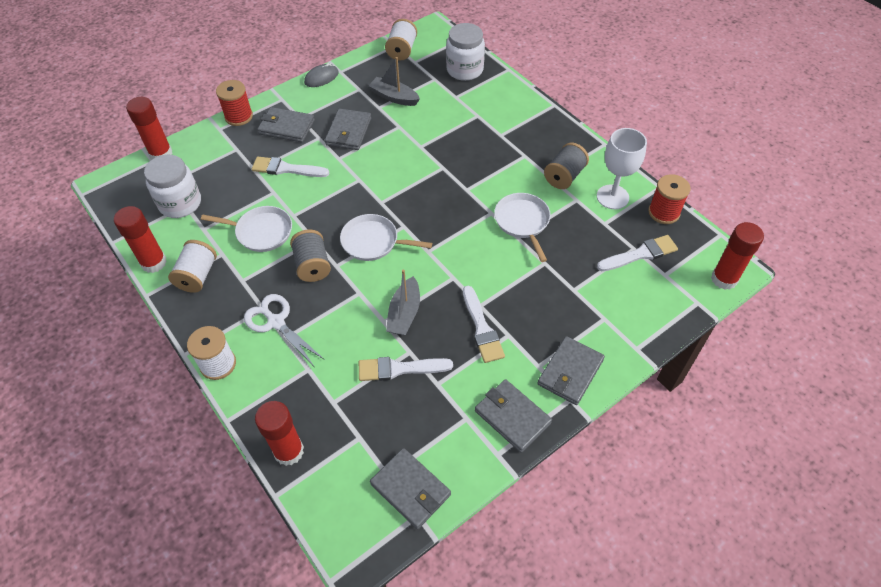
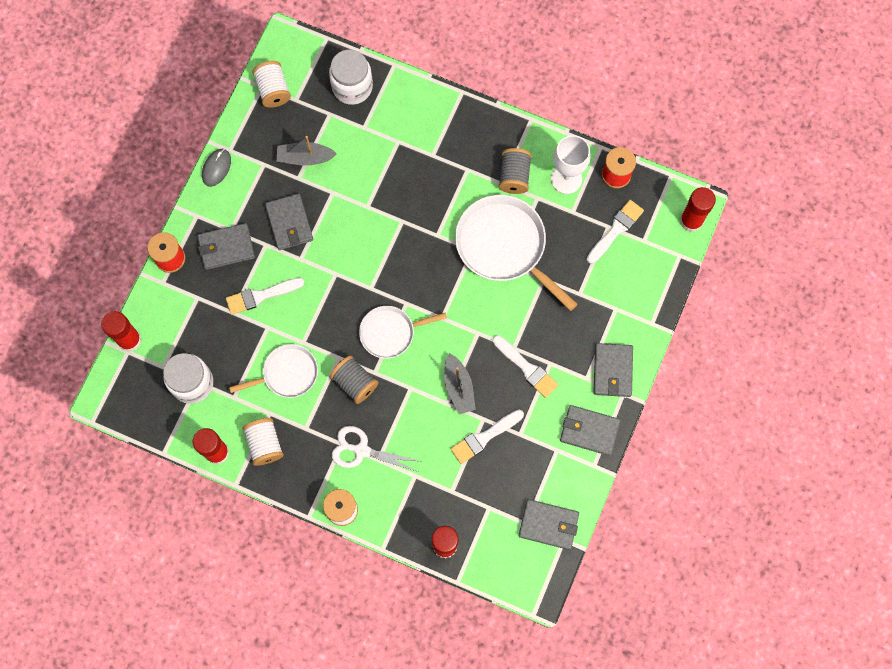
camera: 30 degrees left, 20 degrees up
white pan [494,193,551,262] -> white pan [455,195,578,311], size x1.68

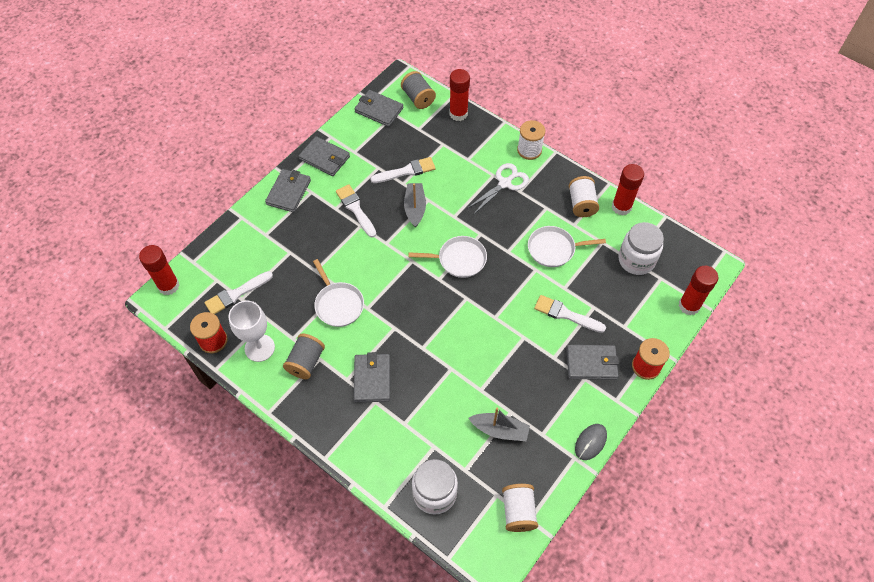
camera: 165 degrees left, 15 degrees down
white brush [226,277,304,315] -> white brush turned 150 degrees counterclockwise [534,295,606,333]
grey wallet [265,193,313,250] -> grey wallet moved to [354,352,390,403]
grey spool [330,355,378,404] -> grey spool moved to [401,71,436,109]
white scissors [332,426,423,472] -> white scissors turned 75 degrees counterclockwise [468,163,529,215]
white pan [455,195,578,311] -> white pan [313,259,364,327], size x0.59

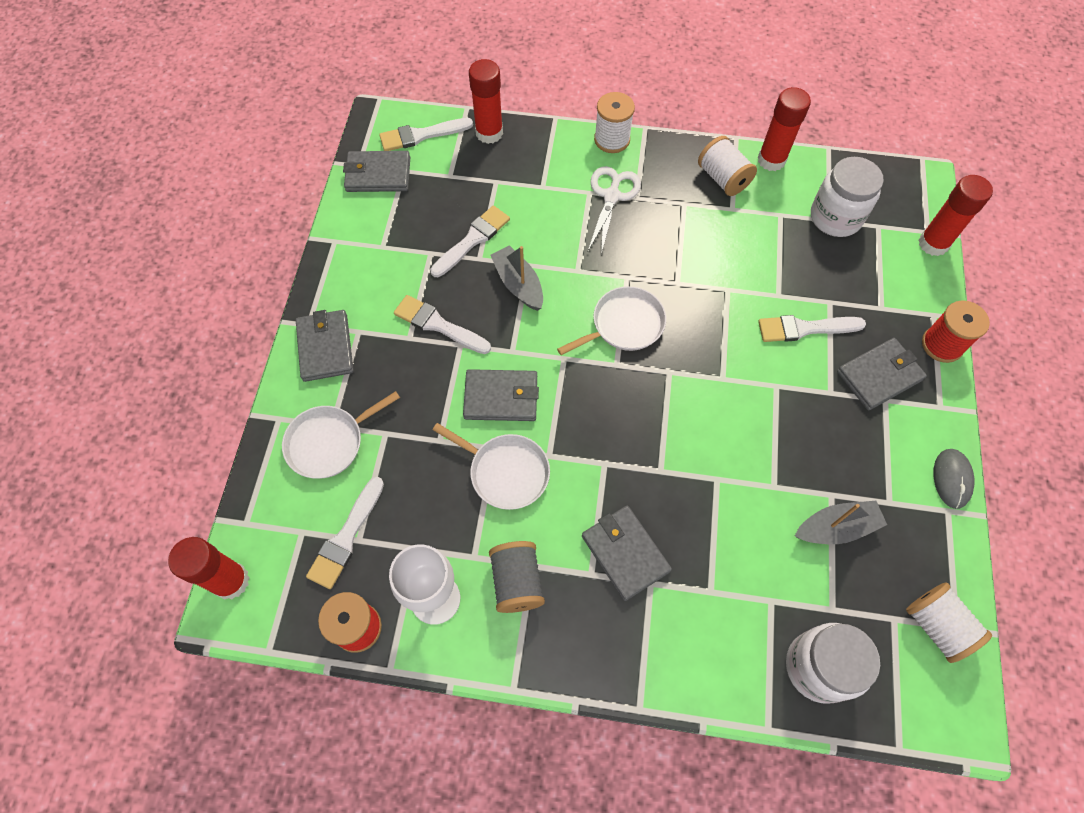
camera: 30 degrees left, 5 degrees up
grey wallet [299,136,350,176] -> grey wallet moved to [463,369,539,421]
grey spool [401,71,436,109] -> white brush [379,118,473,151]
white pan [528,226,606,267] -> white pan moved to [282,391,400,478]

